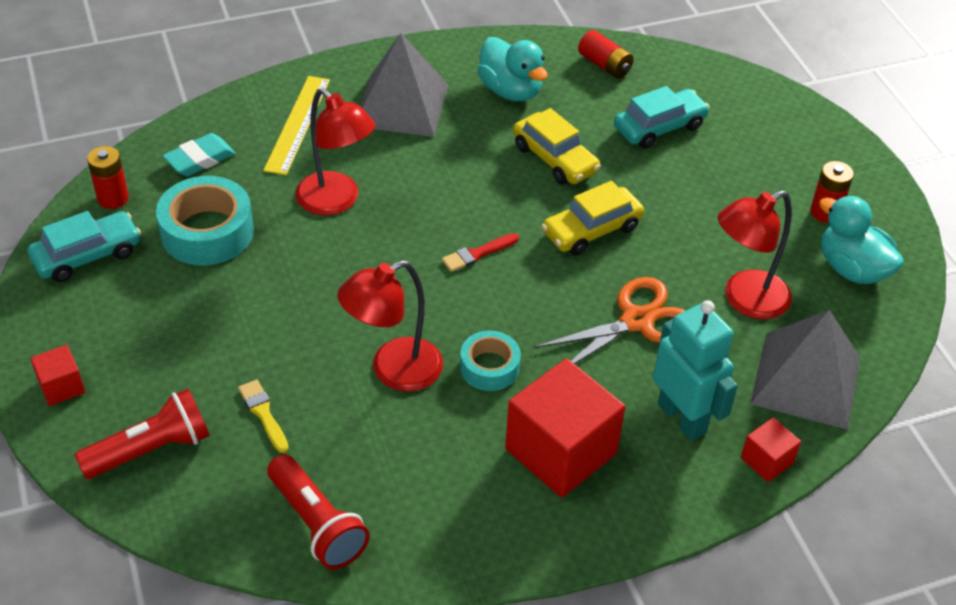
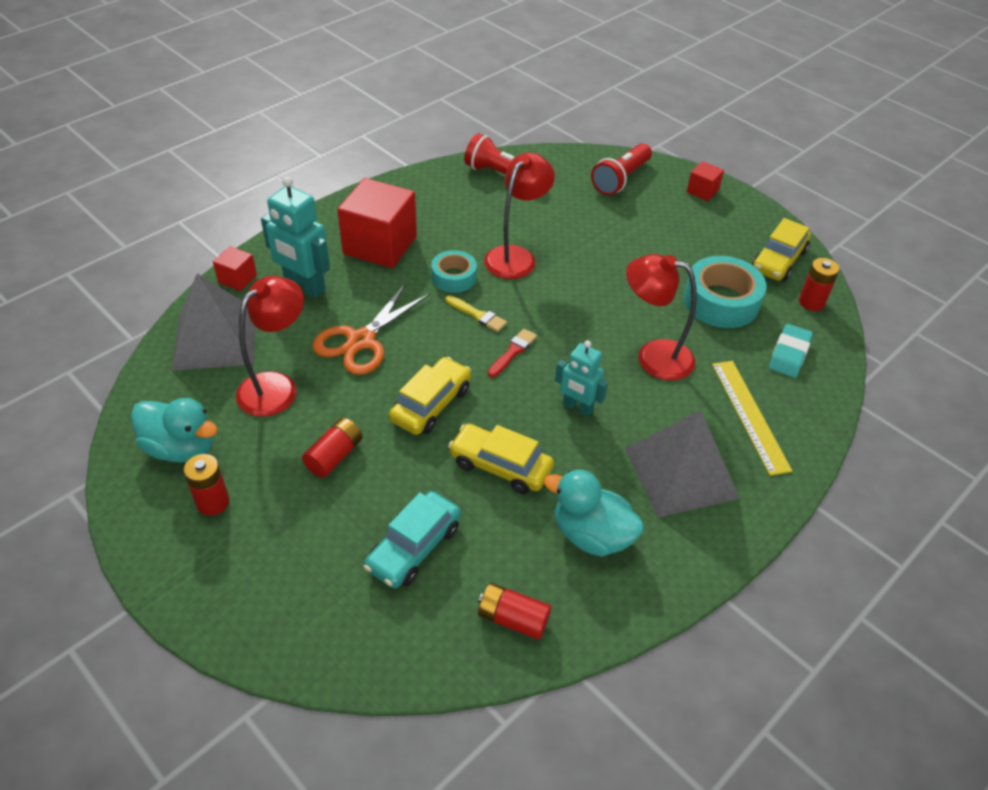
camera: 155 degrees right, 0 degrees up
turquoise car [28,211,141,282] -> yellow car [752,218,811,281]
yellow brush [238,380,289,453] -> yellow brush moved to [446,296,507,332]
none -> red battery [302,418,362,478]
none -> turquoise robot [555,340,608,417]

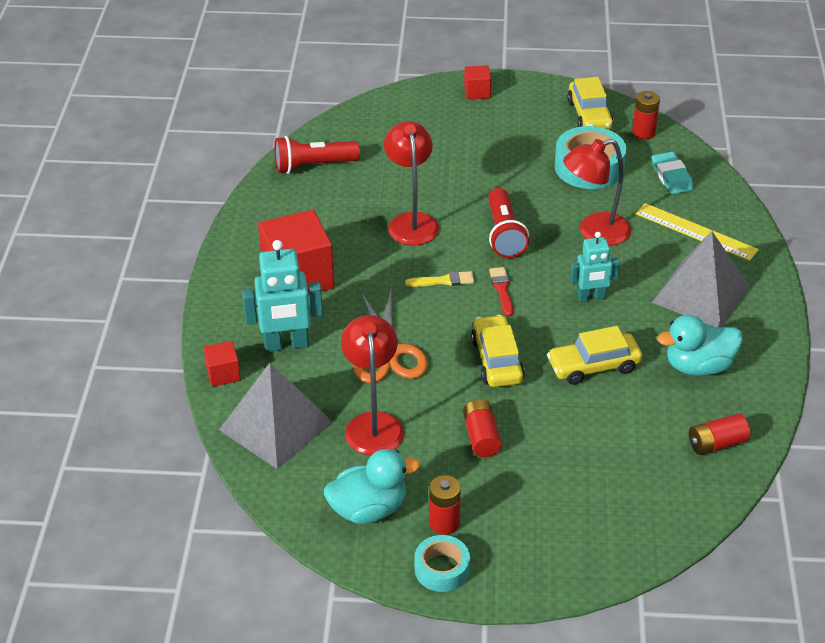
camera: 40 degrees left, 5 degrees down
turquoise car [364,491,461,589] -> none
turquoise tape [431,250,477,293] -> turquoise tape moved to [415,535,470,592]
red flashlight [591,143,652,195] -> red flashlight moved to [488,188,529,258]

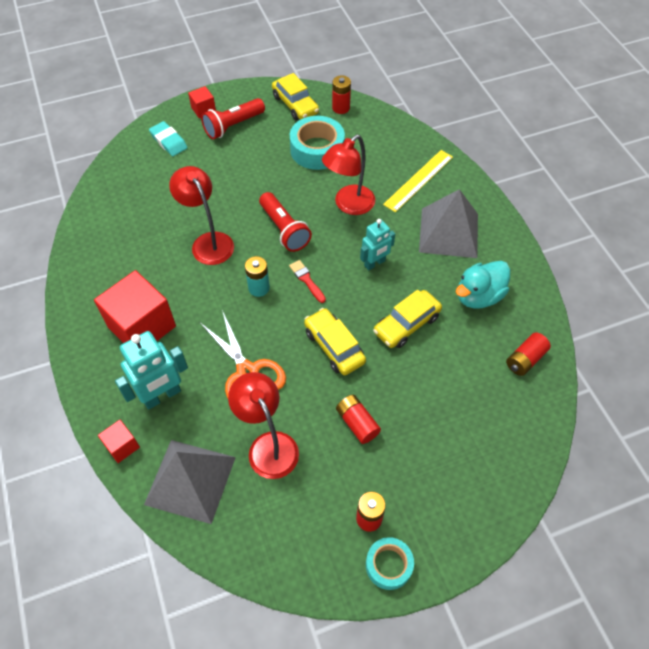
camera: 25 degrees left, 15 degrees up
red flashlight [274,136,360,174] -> red flashlight moved to [201,98,265,139]
turquoise duck [324,449,420,524] -> none
yellow brush [405,271,474,287] -> turquoise battery [245,256,270,297]
yellow ruler [636,203,759,261] -> yellow ruler turned 60 degrees counterclockwise [383,150,453,213]
turquoise eraser [652,152,693,194] -> turquoise eraser moved to [149,121,188,156]

